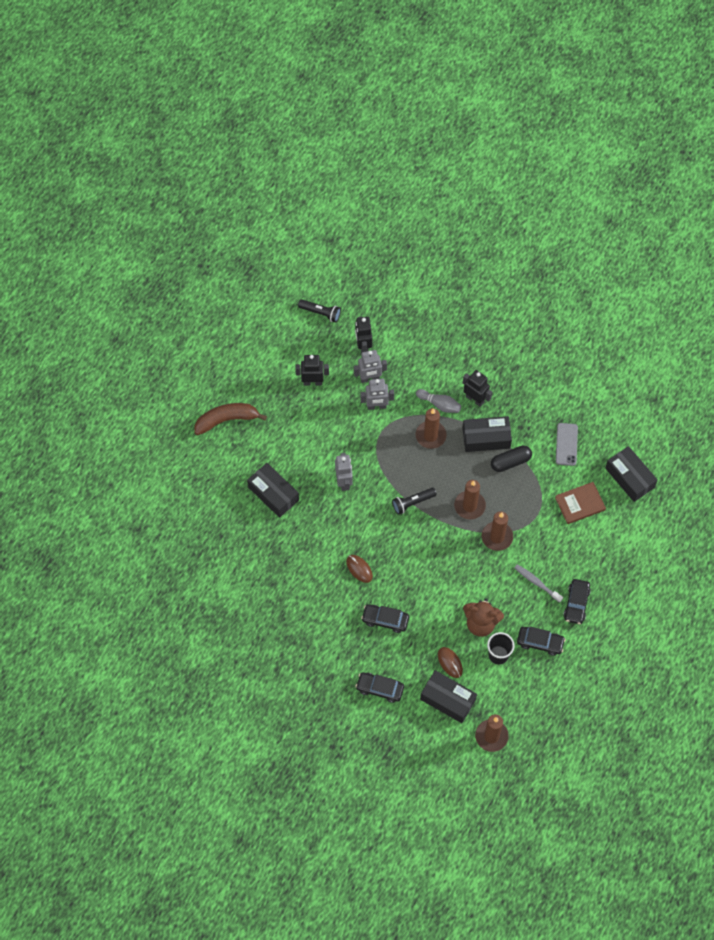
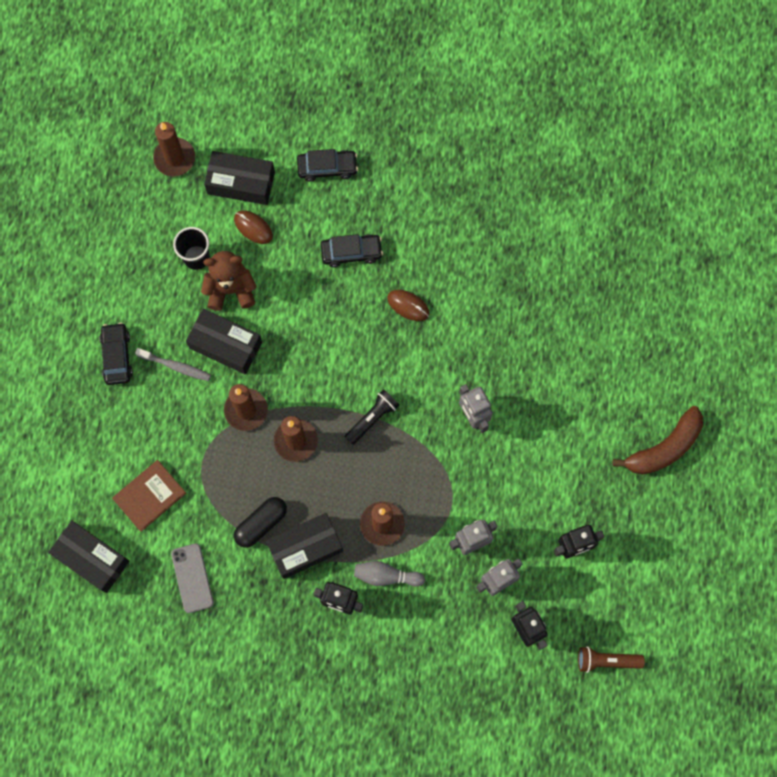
camera: 160 degrees right, 10 degrees up
black box [247,463,299,518] -> black box moved to [186,309,262,374]
black flashlight [298,299,341,323] -> brown flashlight [578,646,645,673]
black car [517,627,566,656] -> none

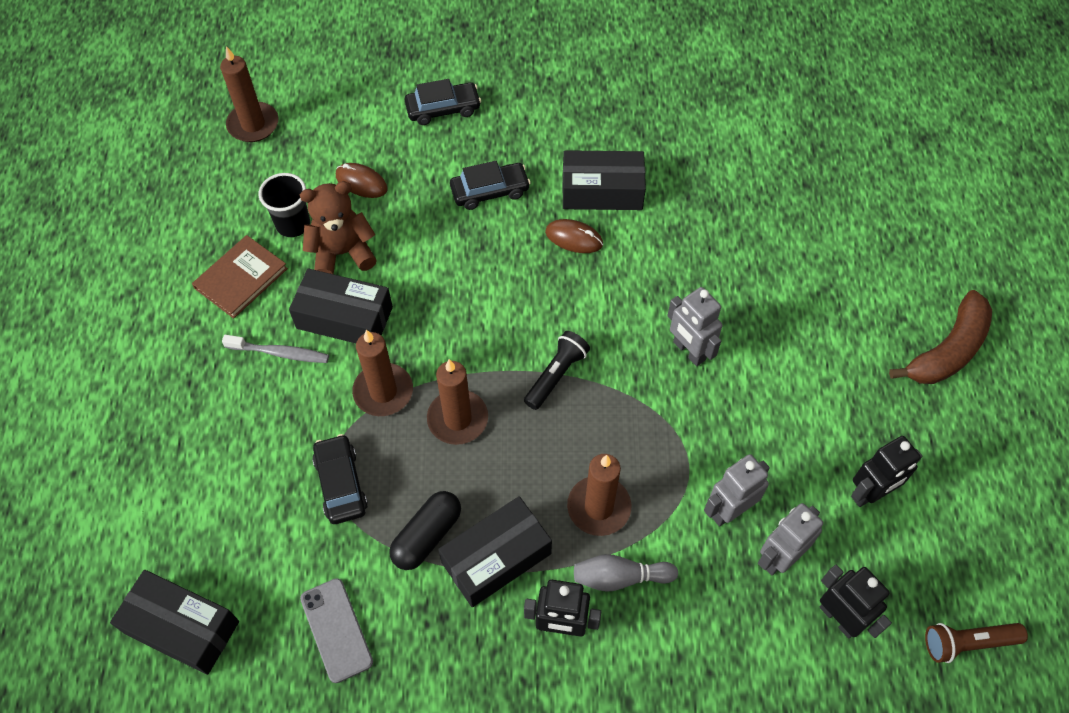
camera: 10 degrees left, 15 degrees down
black car [100,323,133,385] -> black car moved to [312,434,368,524]
brown book [112,460,186,532] -> brown book moved to [192,235,288,319]
black box [204,151,275,205] -> black box moved to [562,150,646,210]

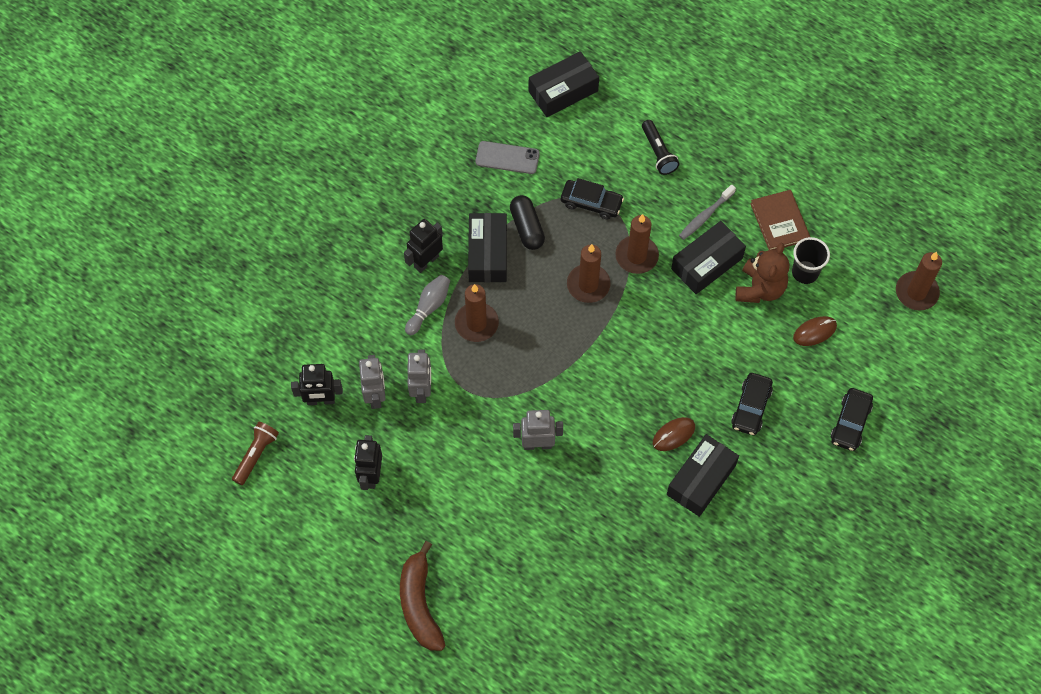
camera: 125 degrees right, 5 degrees up
black flashlight [524,331,590,410] -> black flashlight moved to [642,120,679,175]

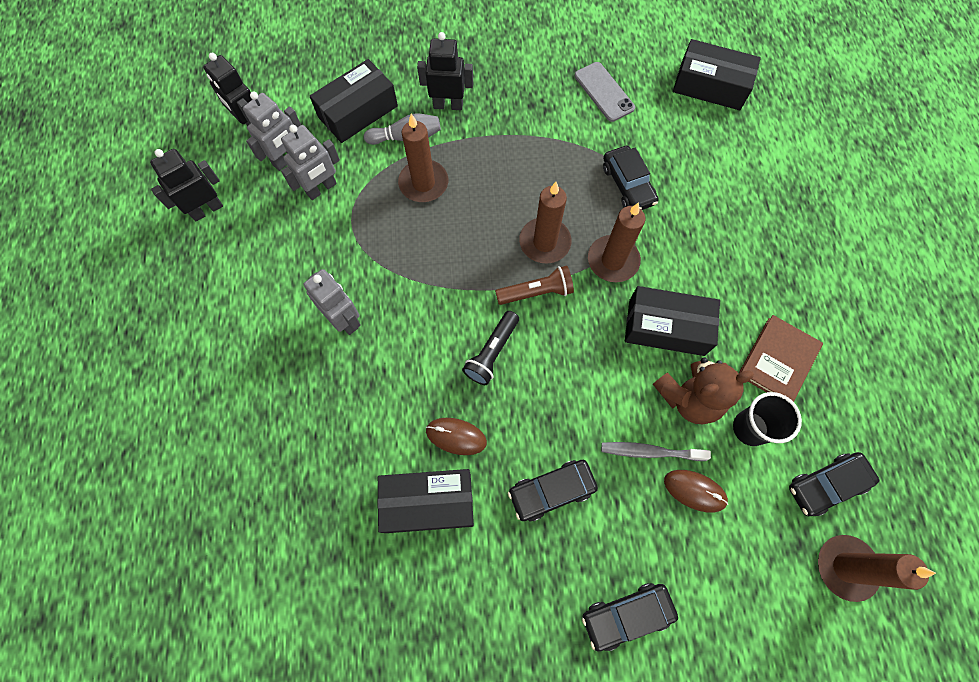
camera: 50 degrees right, 5 degrees up
brown flashlight [232,422,279,485] -> brown flashlight moved to [495,266,574,305]
brown banana [400,541,446,651] -> none
black box [468,213,507,283] -> black box moved to [310,59,398,143]
black capsule [510,195,545,250] -> none
black flashlight [642,120,679,175] -> black flashlight moved to [462,311,519,385]
grey toothbrush [679,184,736,240] -> grey toothbrush moved to [601,442,711,461]
none -> black car [789,452,879,516]

